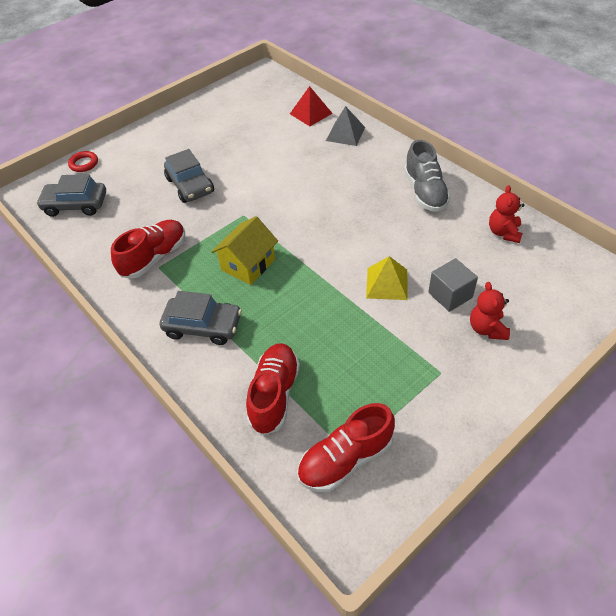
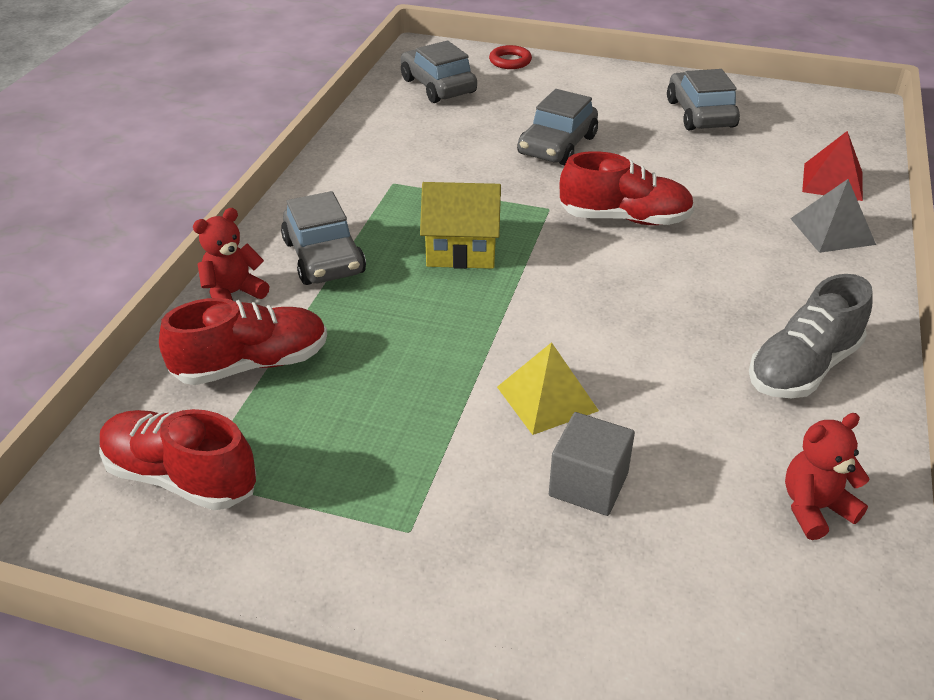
camera: 55 degrees right, 10 degrees down
red shoe [111,220,185,279] -> red shoe moved to [560,151,694,225]
red teddy bear [470,282,510,340] -> red teddy bear moved to [193,208,269,301]
none -> grey car [667,69,740,130]

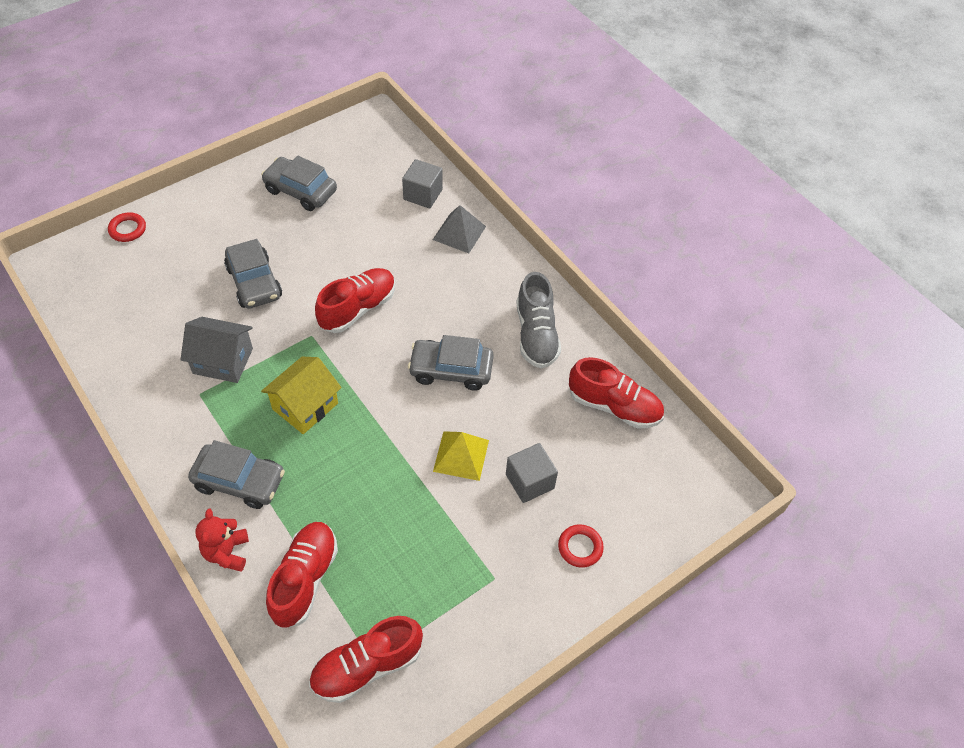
camera: 55 degrees left, 15 degrees up
grey car [401,41,477,103] -> grey car moved to [408,335,494,391]
red teddy bear [785,413,870,540] -> red shoe [569,357,664,428]
red pyramid [802,131,863,201] -> grey cube [402,159,443,209]
none -> grey house [180,317,253,383]
none -> red ring [558,524,604,568]

